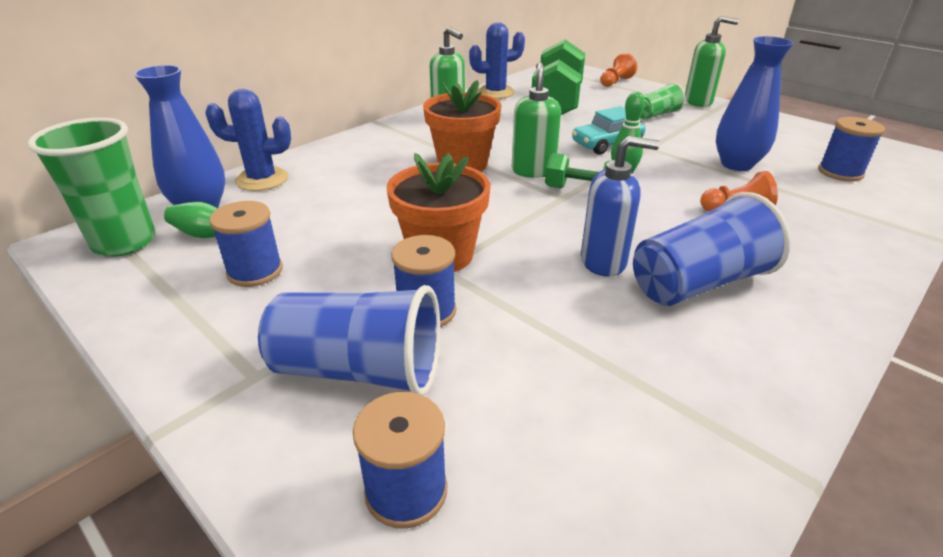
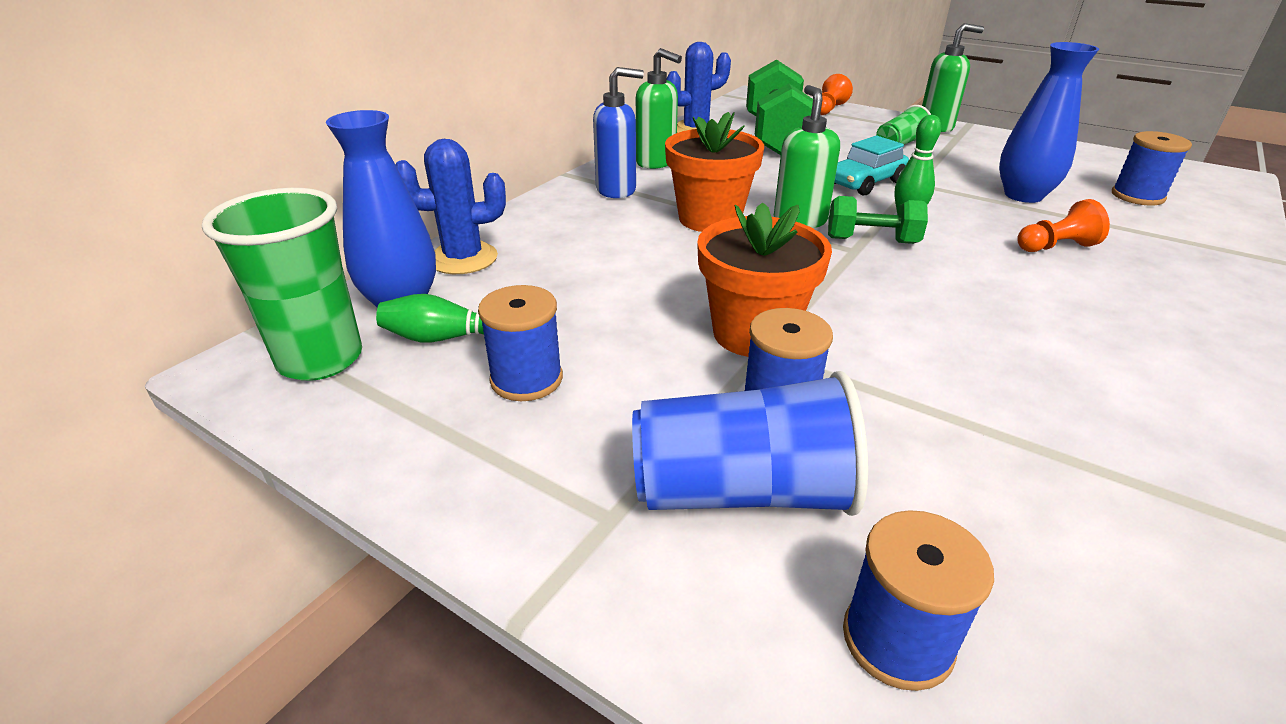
camera: 10 degrees left, 0 degrees up
blue soap dispenser [581,136,660,277] -> blue soap dispenser moved to [593,67,644,198]
blue cup [633,192,791,306] -> none

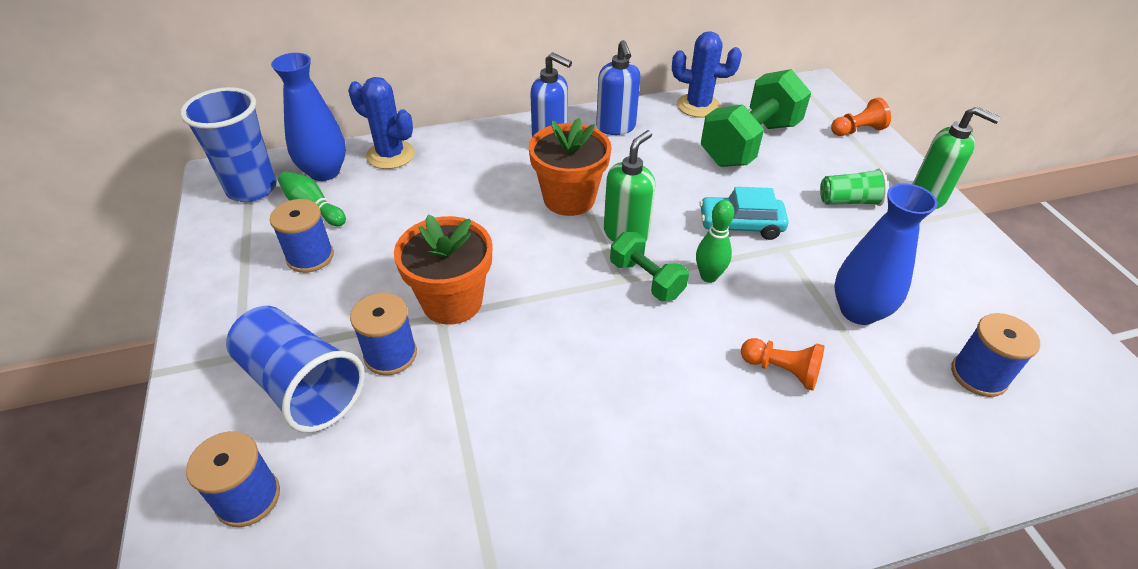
camera: 40 degrees right, 10 degrees up
green cup [202,188,362,381] -> blue cup [180,87,277,202]
green soap dispenser [636,48,682,169] -> blue soap dispenser [596,40,640,135]

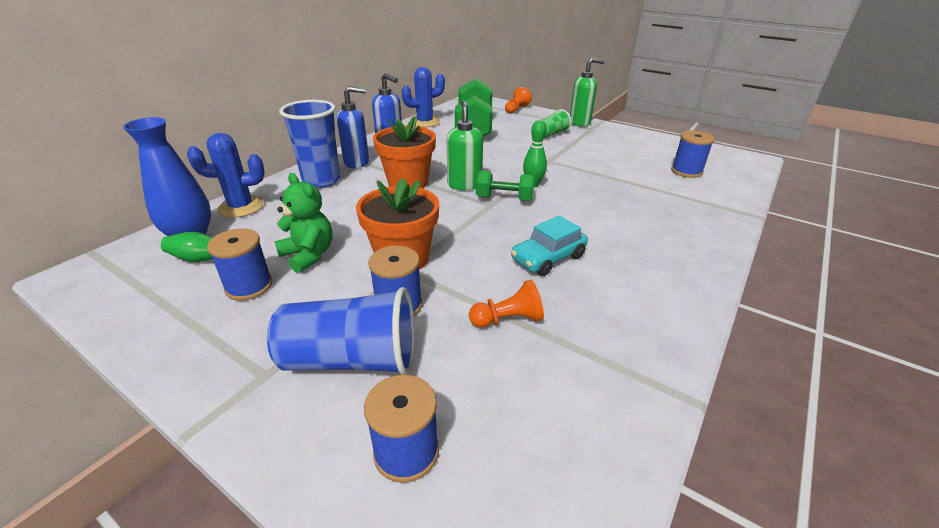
camera: 40 degrees left, 10 degrees down
blue cup [180,87,277,202] -> blue cup moved to [279,100,340,188]
turquoise car [700,187,788,240] -> turquoise car moved to [511,216,588,276]
orange pawn [741,338,824,391] -> orange pawn moved to [469,280,544,328]
blue vase [834,183,938,325] -> none
none -> green teddy bear [275,173,332,273]

